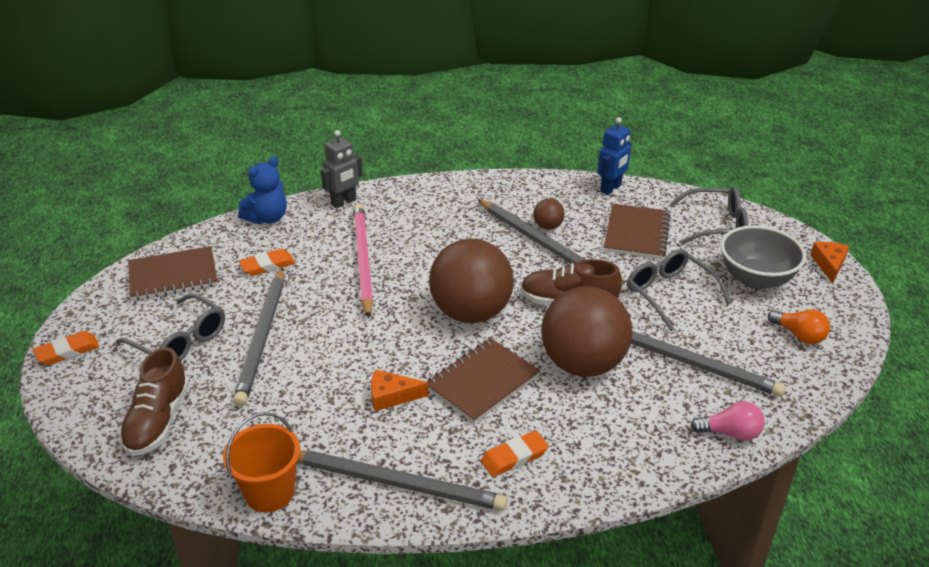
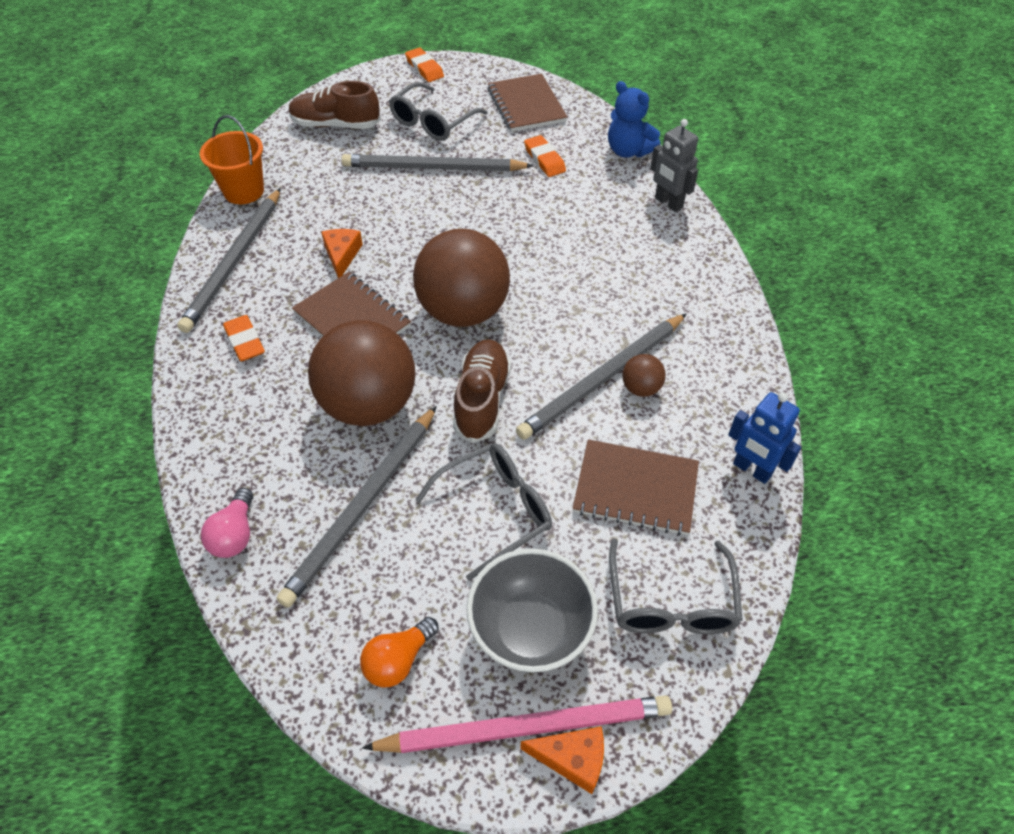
camera: 90 degrees right, 15 degrees up
pink pencil [353,204,373,319] -> pink pencil moved to [362,695,672,753]

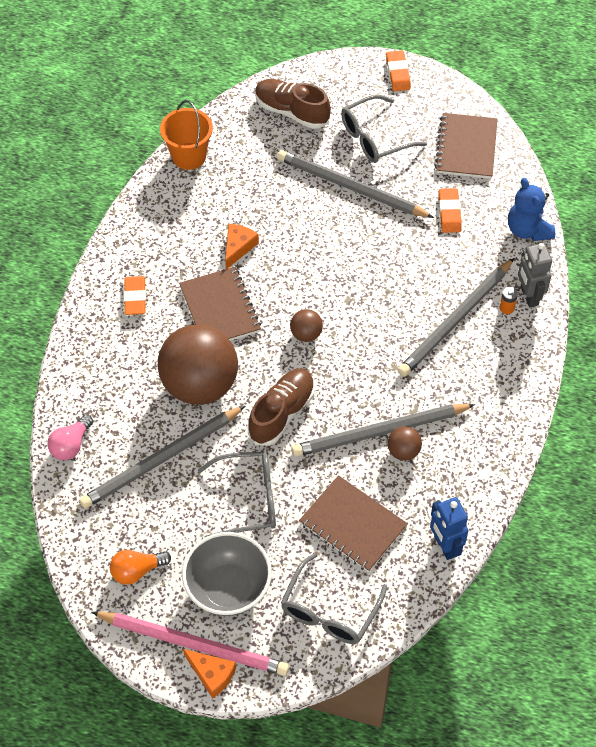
camera: 25 degrees right, 5 degrees up
grey pencil [177,188,281,333] -> grey pencil moved to [398,258,514,376]
brown ball [413,229,510,327] -> brown ball [290,309,323,342], size x0.42
none -> orange battery [500,287,518,314]

